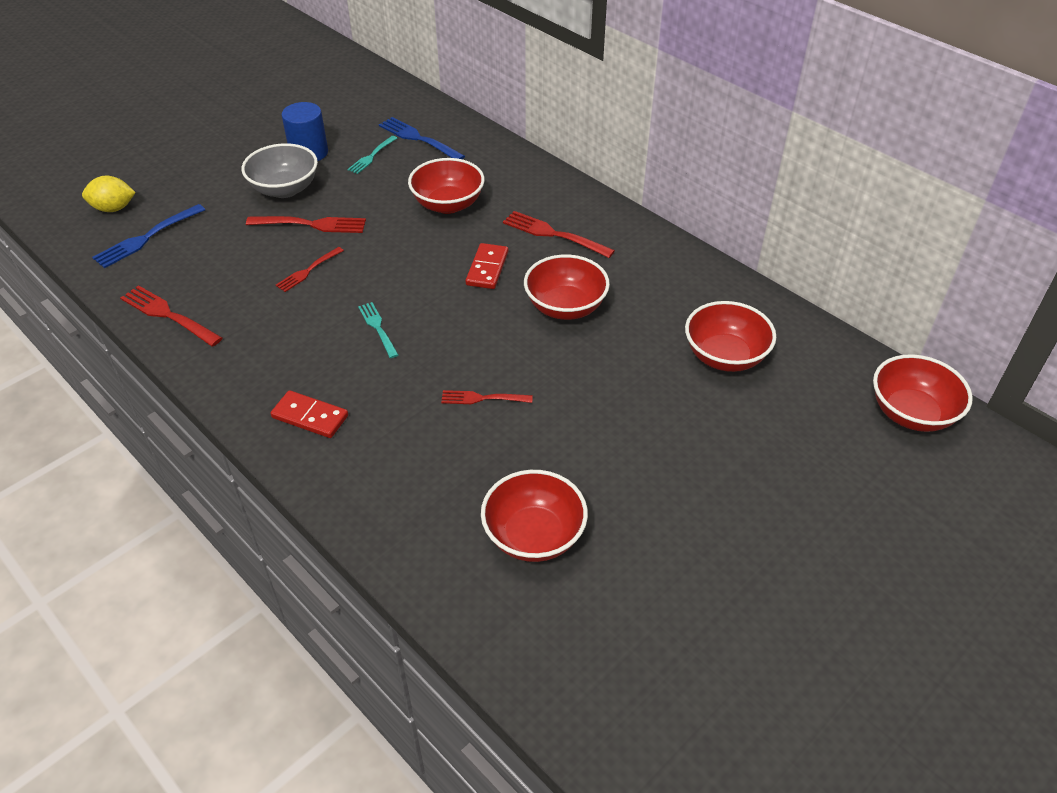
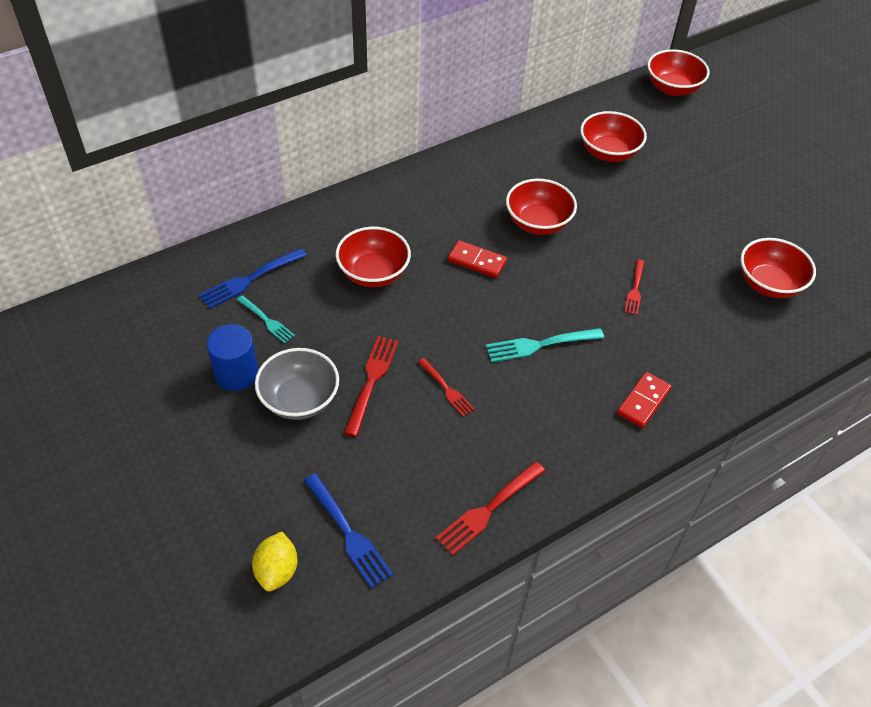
camera: 80 degrees left, 5 degrees up
turquoise fork [358,302,398,358] -> turquoise fork [486,328,604,362], size x1.56
red fork [503,211,615,258] -> none

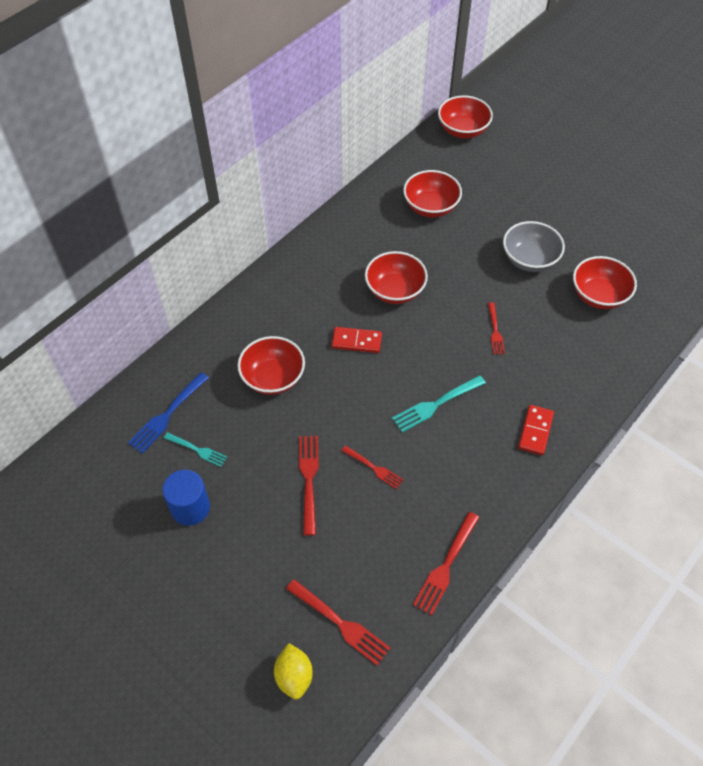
camera: 15 degrees left, 5 degrees up
grey bowl [255,348,339,420] -> grey bowl moved to [503,221,565,272]
blue fork [303,473,393,589] -> red fork [286,579,390,666]

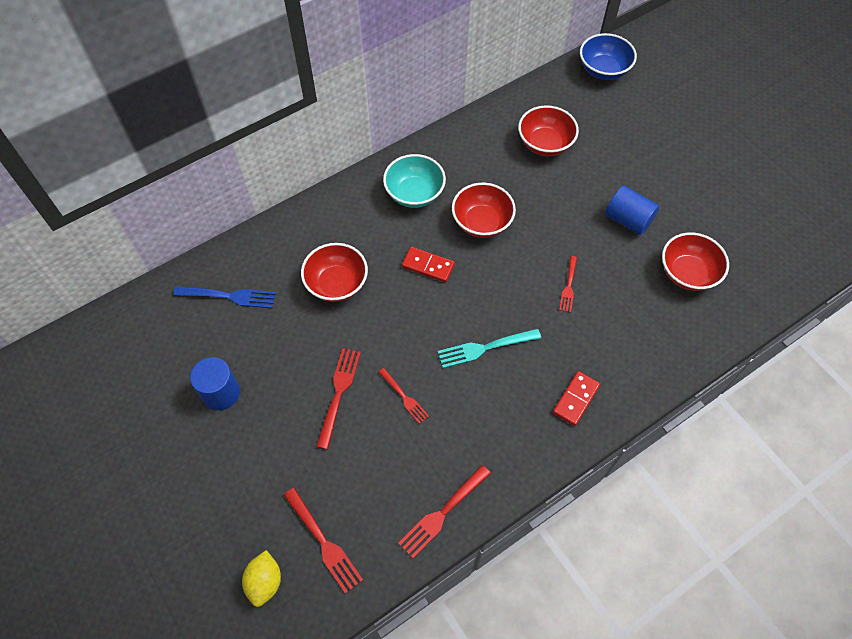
camera: 15 degrees right, 5 degrees up
blue fork [128,372,209,453] -> blue fork turned 135 degrees counterclockwise [173,286,276,308]
turquoise fork [164,432,227,467] -> none
red bowl [438,95,493,139] -> blue bowl [580,33,637,80]
grey bowl [503,221,565,272] -> blue cylinder [605,185,659,235]
none -> turquoise bowl [383,154,446,208]

